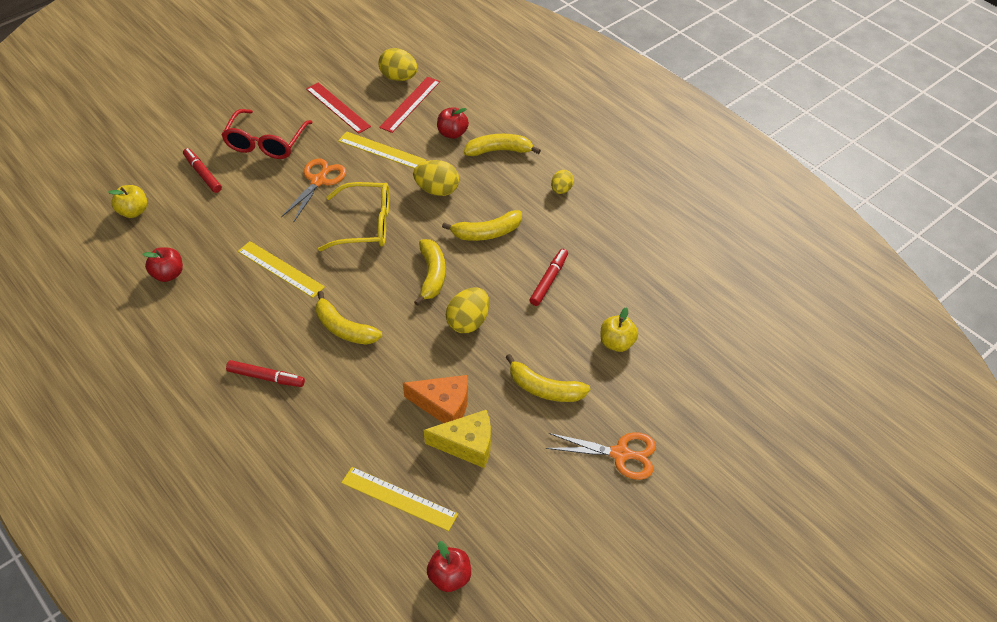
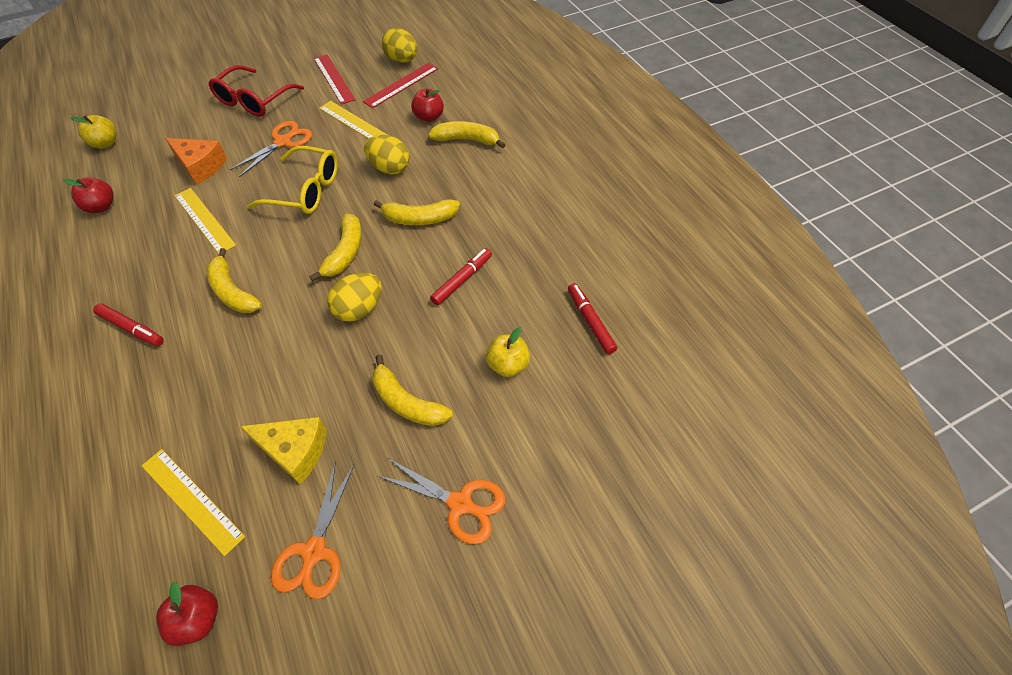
camera: 15 degrees right, 5 degrees up
red marker [183,148,222,193] -> red marker moved to [568,283,617,354]
orange cheese [403,375,468,423] -> orange cheese moved to [165,138,227,185]
yellow egg [551,170,574,194] -> none
none -> orange scissors [271,462,354,599]

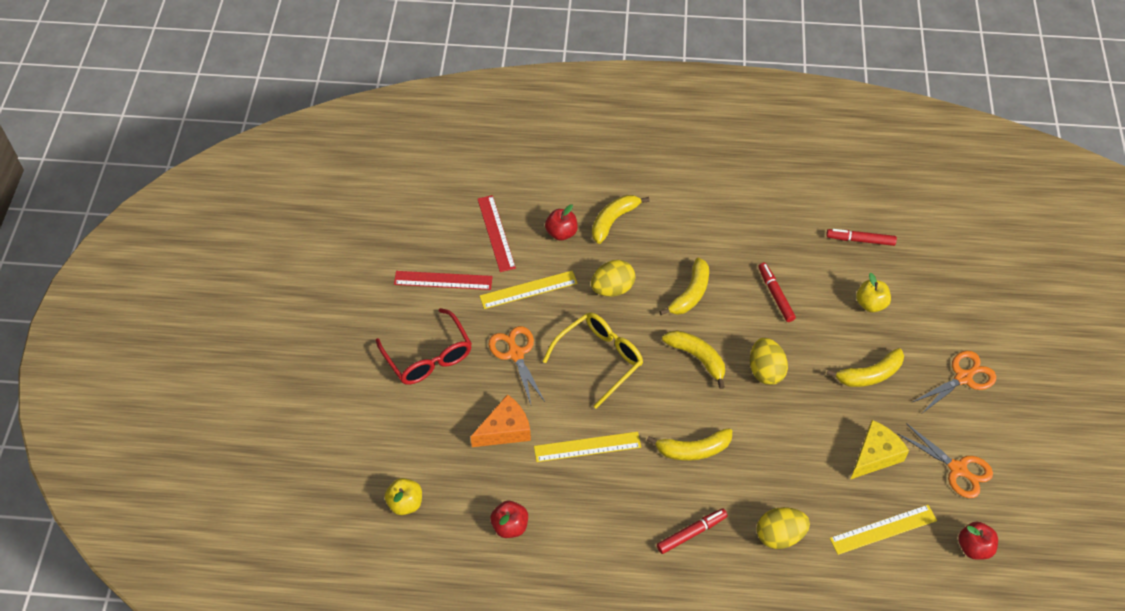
camera: 60 degrees left, 0 degrees up
yellow egg [382,28,417,63] -> yellow egg moved to [757,507,810,549]

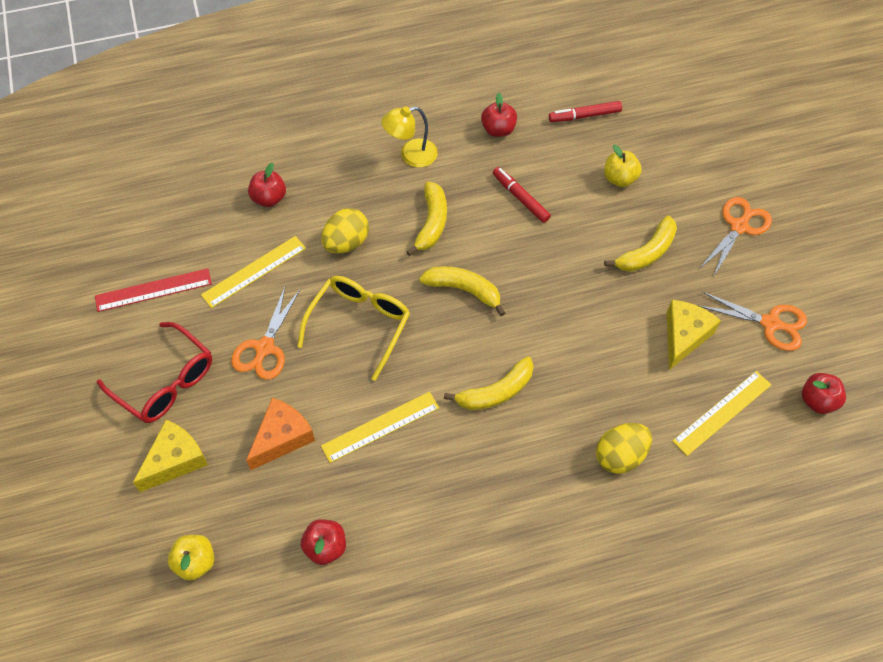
camera: 20 degrees left, 5 degrees up
red ruler [478,195,516,272] -> none
orange scissors [489,326,546,404] -> orange scissors turned 120 degrees counterclockwise [231,285,301,380]
yellow banana [592,195,650,244] -> none
red marker [657,508,728,554] -> none
yellow egg [750,338,788,385] -> none
none -> yellow cheese [133,420,208,492]
none -> yellow lamp [382,106,438,168]
none -> red apple [481,93,517,137]

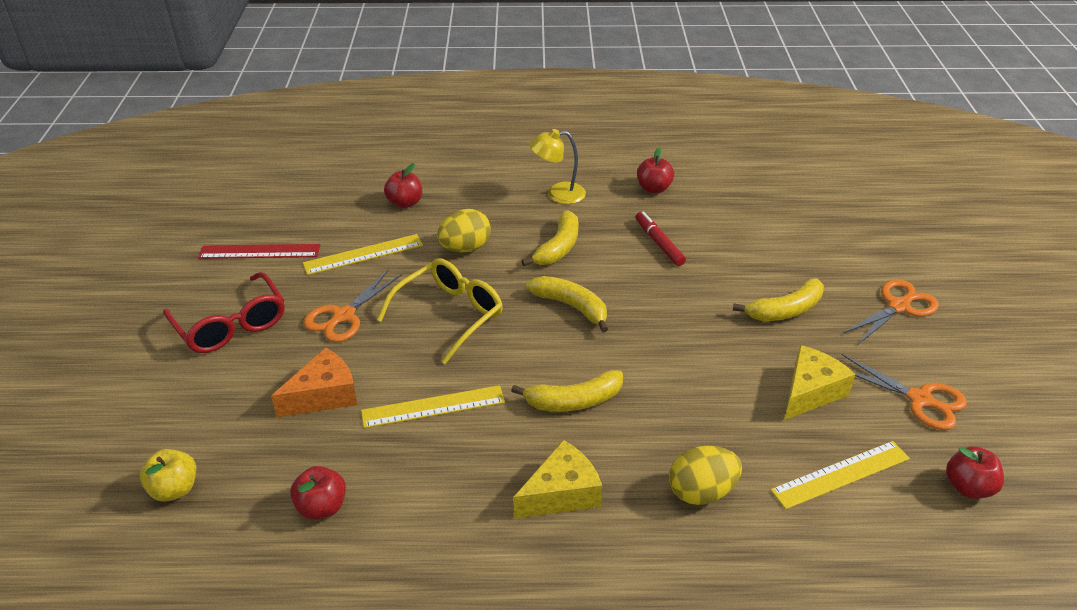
camera: 15 degrees right, 20 degrees down
yellow cheese [133,420,208,492] -> yellow cheese moved to [513,440,602,518]
red marker [549,101,622,122] -> none
yellow apple [604,145,642,187] -> none

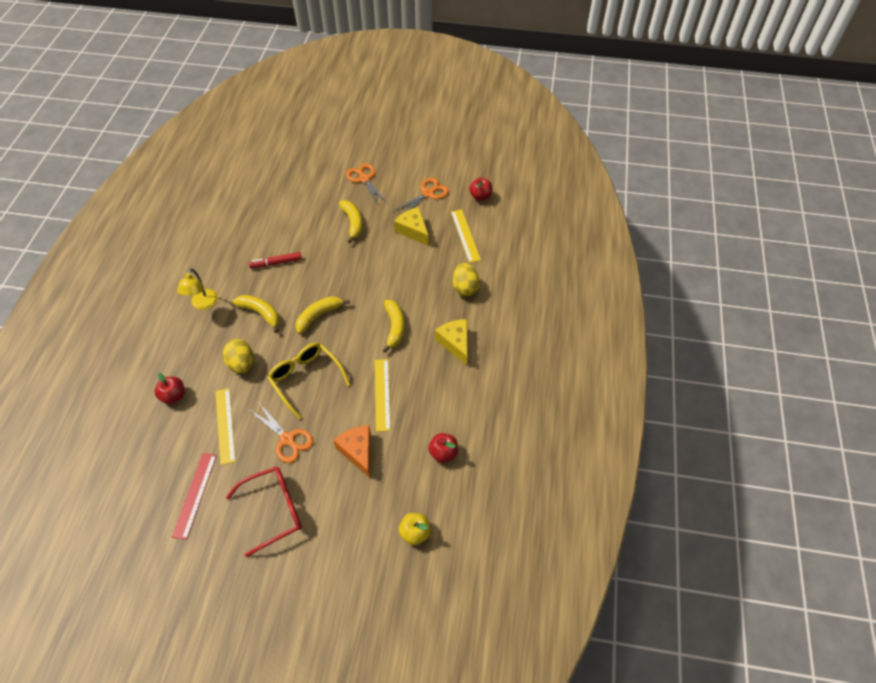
camera: 80 degrees left, 15 degrees up
red apple [637,148,674,194] -> none

